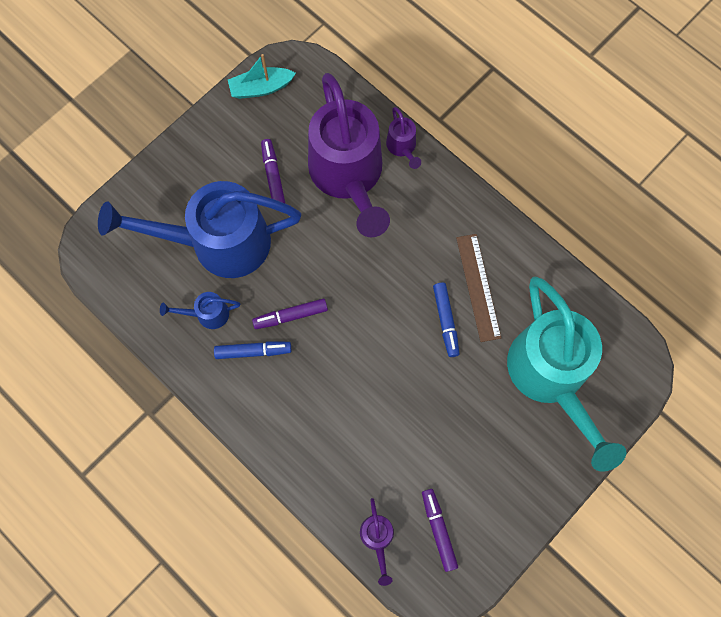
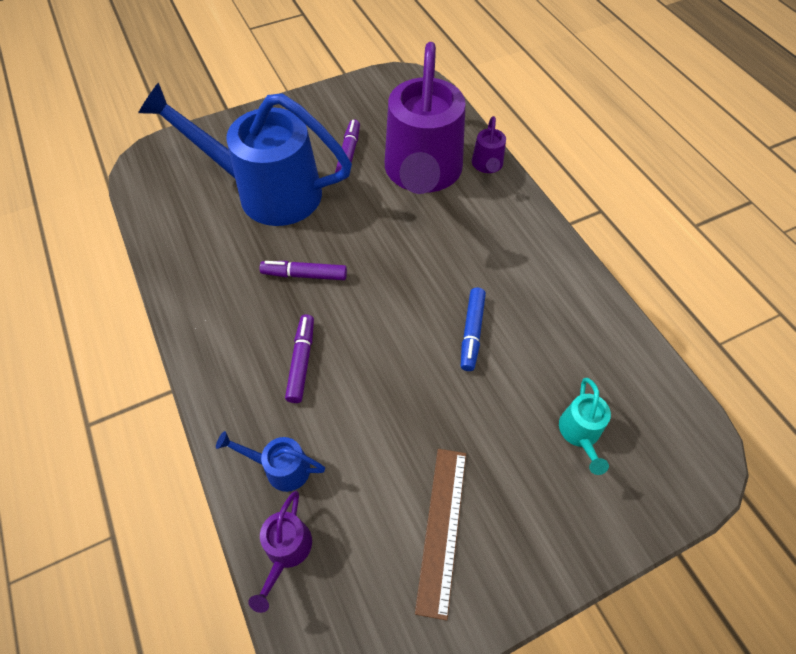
camera: 20 degrees right, 15 degrees down
blue watering can [160,292,240,329] -> blue watering can moved to [216,431,325,492]
blue marker [214,341,291,359] -> none
turquoise boat [228,54,296,99] -> none
purple marker [422,489,458,572] -> purple marker moved to [285,314,314,403]
brown ruler [456,234,501,342] -> brown ruler moved to [415,449,466,620]
turquoise watering can [507,276,626,472] -> turquoise watering can [559,378,611,475], size x0.41

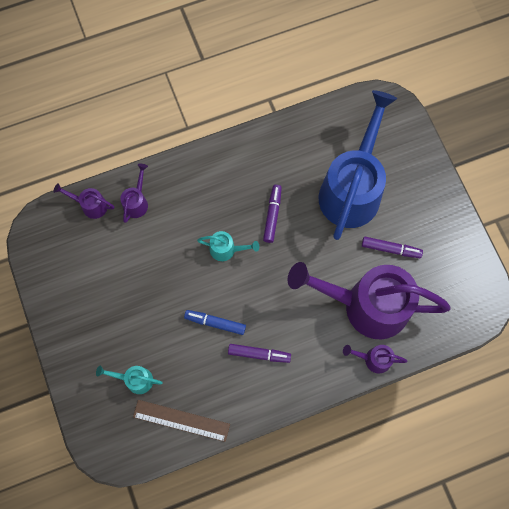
camera: 95 degrees right, 15 degrees up
blue watering can [216,431,325,492] -> purple watering can [120,164,148,223]
purple marker [285,314,314,403] -> purple marker moved to [228,344,291,363]
brown ruler [415,449,466,620] -> brown ruler moved to [133,400,230,442]
none -> turquoise watering can [197,231,259,261]

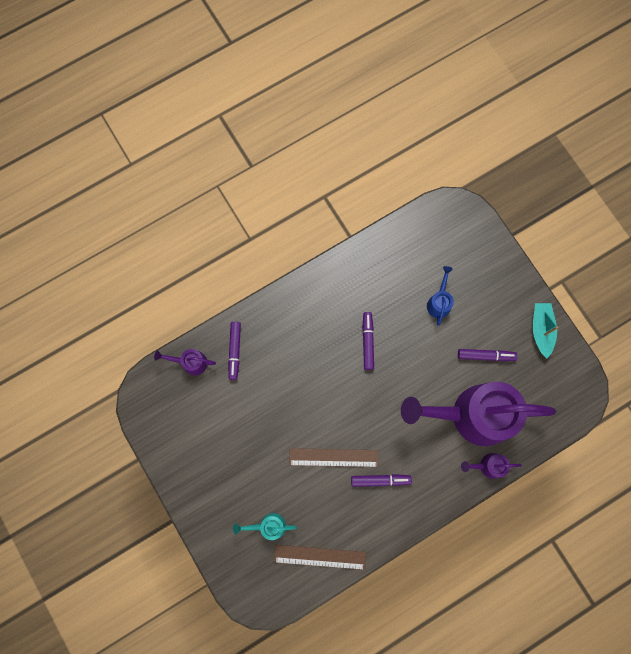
camera: 10 degrees left, 5 degrees up
purple watering can [120,164,148,223] -> purple marker [228,322,241,380]
blue marker [184,310,246,335] -> brown ruler [289,448,378,467]
turquoise watering can [197,231,259,261] -> none
blue watering can [319,90,397,240] -> blue watering can [427,266,454,326], size x0.41
none -> turquoise boat [533,303,558,358]

